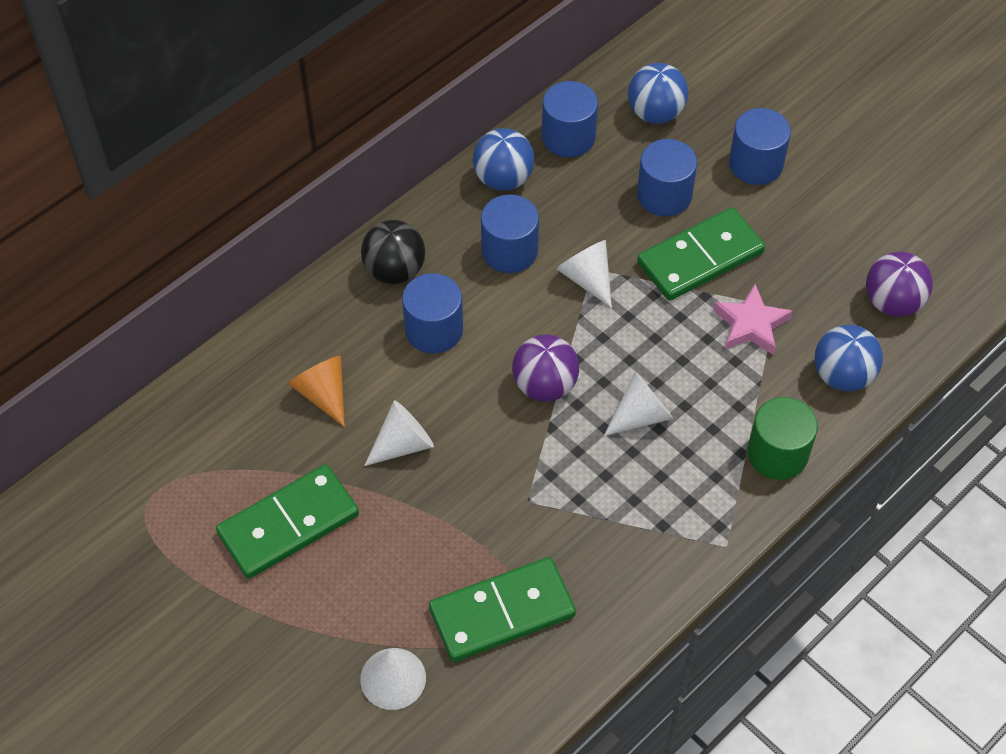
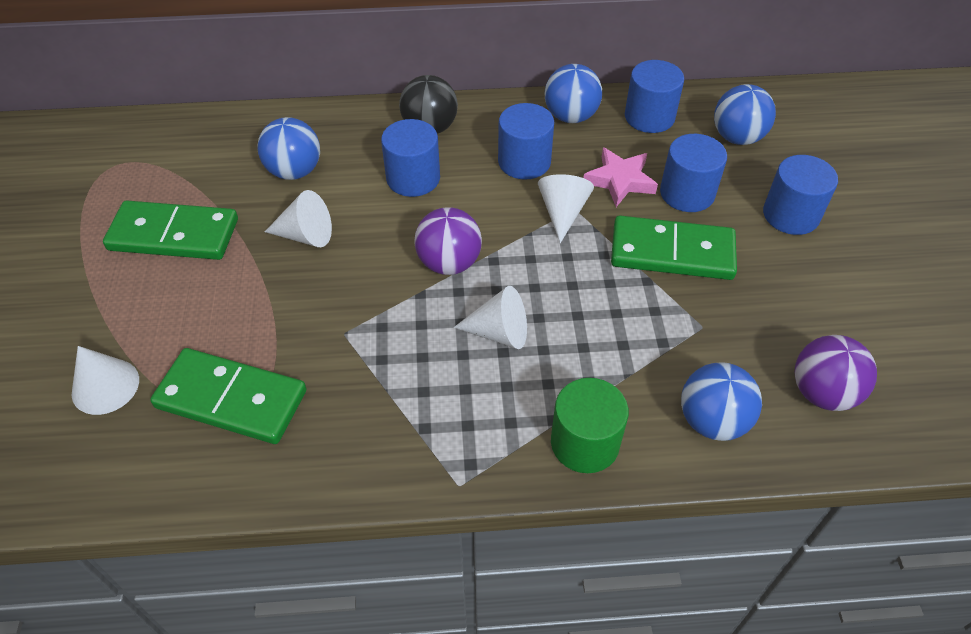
camera: 40 degrees right, 5 degrees down
orange cone [288,356,345,427] -> blue ball [257,117,320,180]
pink star [713,284,793,355] -> pink star moved to [583,147,658,207]

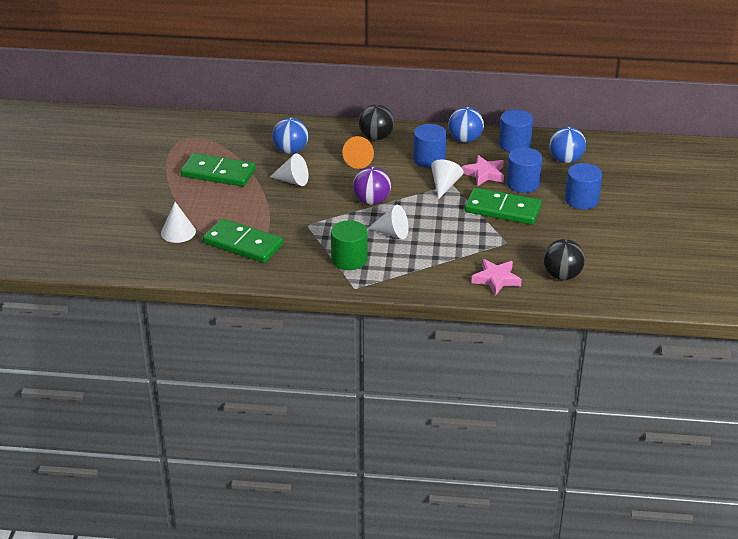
camera: 10 degrees right, 15 degrees down
blue cylinder [381,119,440,197] -> orange cone [342,136,374,169]
green cylinder [551,378,629,473] -> green cylinder moved to [331,220,368,270]
blue ball [681,362,762,441] -> pink star [471,259,522,296]
purple ball [795,335,877,411] -> black ball [543,239,585,280]

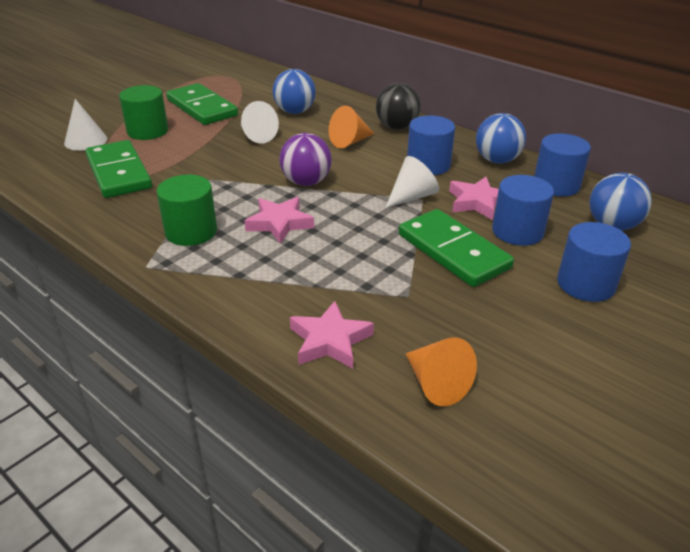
camera: 35 degrees right, 0 degrees up
white cone [367,205,409,239] -> pink star [244,197,314,244]
black ball [543,239,585,280] -> orange cone [406,337,477,406]
none -> green cylinder [119,85,168,140]

